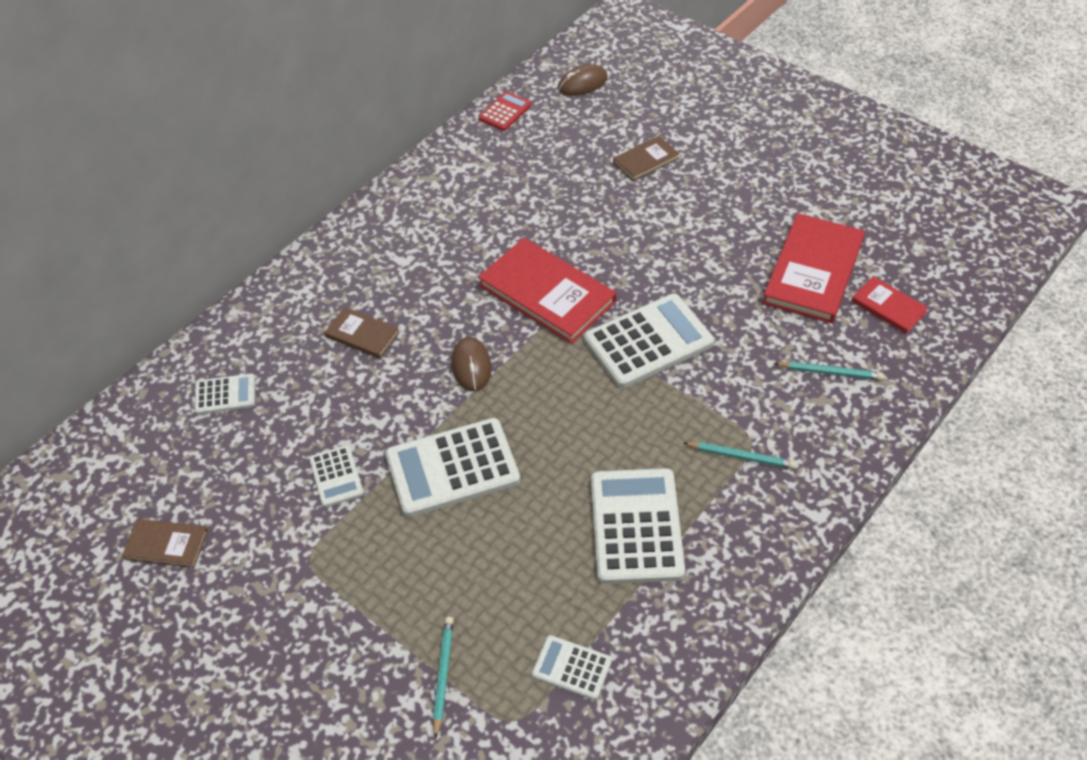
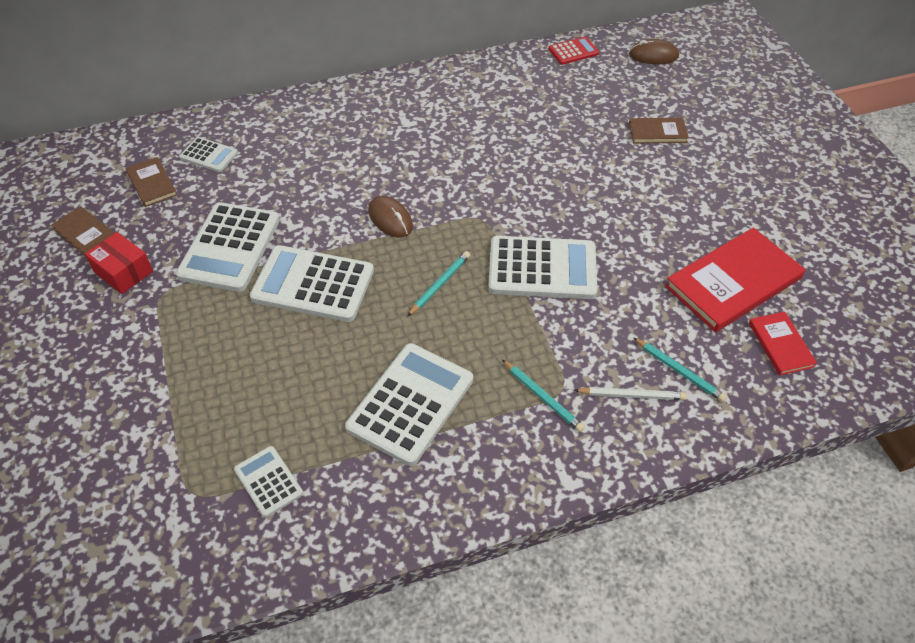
camera: 30 degrees right, 0 degrees up
white calculator [309,445,364,507] -> white calculator [176,202,280,292], size x1.93
brown book [324,307,400,359] -> brown book moved to [126,157,178,207]
turquoise pencil [433,617,454,739] -> turquoise pencil moved to [407,251,470,317]
brown mouse [451,337,492,391] -> brown mouse turned 60 degrees counterclockwise [368,196,413,238]
red book [478,238,617,344] -> none
none -> red box [85,232,153,294]
none -> white pencil [574,387,687,400]

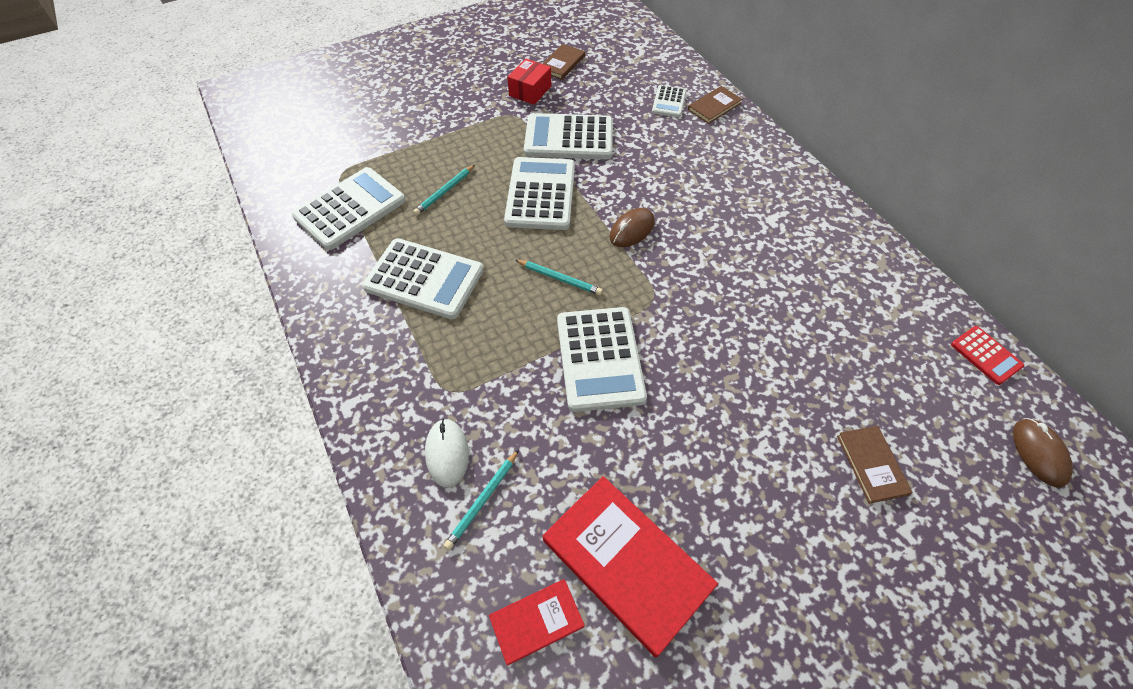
camera: 80 degrees right, 5 degrees up
brown book [126,157,178,207] -> brown book moved to [688,86,742,124]
white calculator [234,446,303,517] -> white calculator [292,167,406,250], size x1.93
turquoise pencil [502,360,585,432] -> turquoise pencil moved to [413,165,475,216]
white pencil [574,387,687,400] -> white mouse [425,419,469,488]

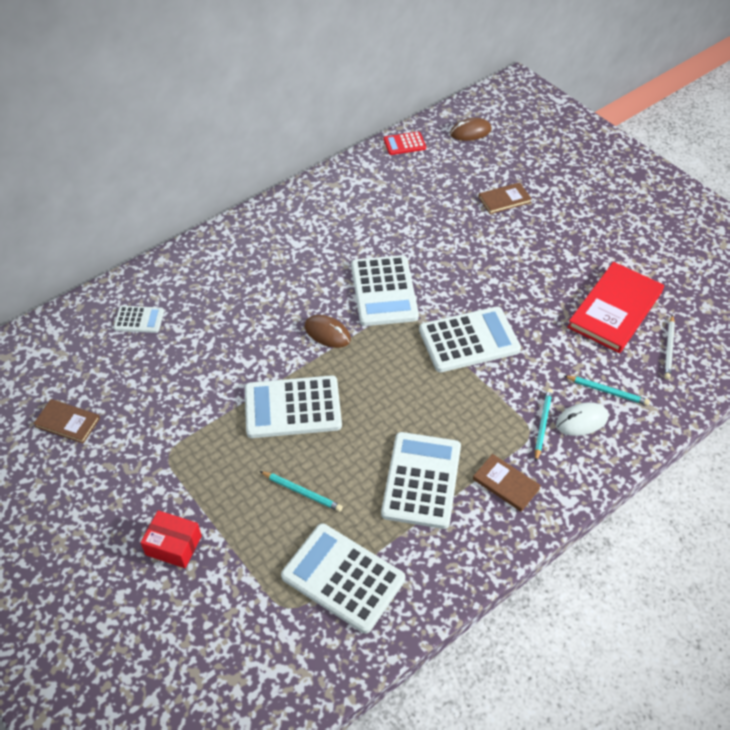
camera: 100 degrees left, 5 degrees down
red book [489,579,585,665] -> white pencil [664,314,675,380]
red box [507,58,551,105] -> red box moved to [140,510,202,568]
turquoise pencil [515,260,603,295] -> turquoise pencil moved to [535,389,553,461]
white calculator [524,113,613,159] -> white calculator moved to [351,255,419,326]
brown book [688,86,742,124] -> brown book moved to [473,454,541,512]
red calculator [951,326,1024,385] -> red calculator turned 150 degrees counterclockwise [384,132,426,155]

